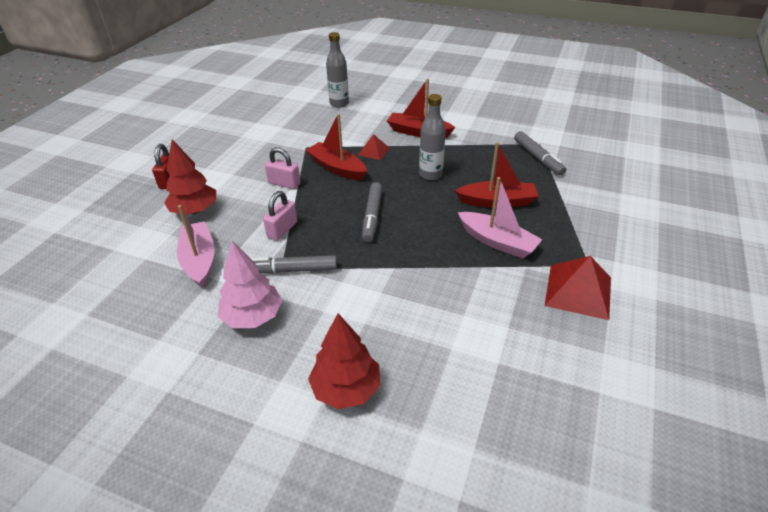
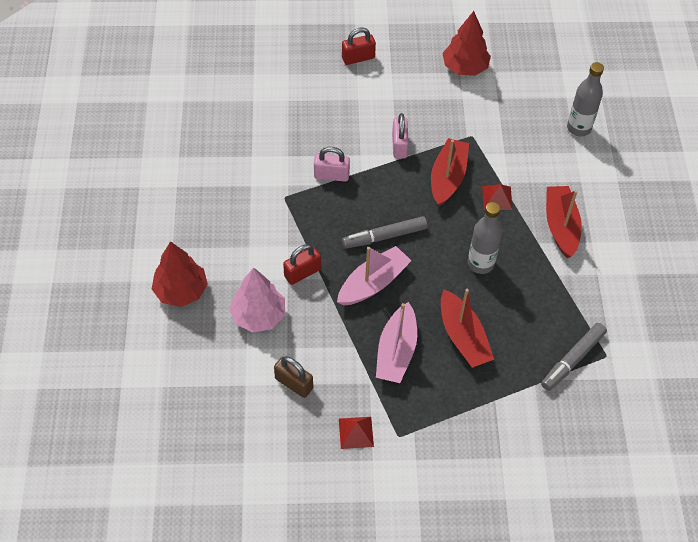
camera: 65 degrees right, 15 degrees up
red tree [164,139,216,215] -> red tree moved to [442,11,491,76]
pink boat [177,205,215,288] -> pink boat moved to [337,246,411,306]
pink tree [218,241,282,328] -> pink tree moved to [229,267,285,333]
grey marker [251,255,337,274] -> none
red pyramid [545,256,611,320] -> red pyramid [339,417,374,449], size x0.55
none -> brown padlock [274,356,313,398]
none -> red padlock [283,244,321,285]

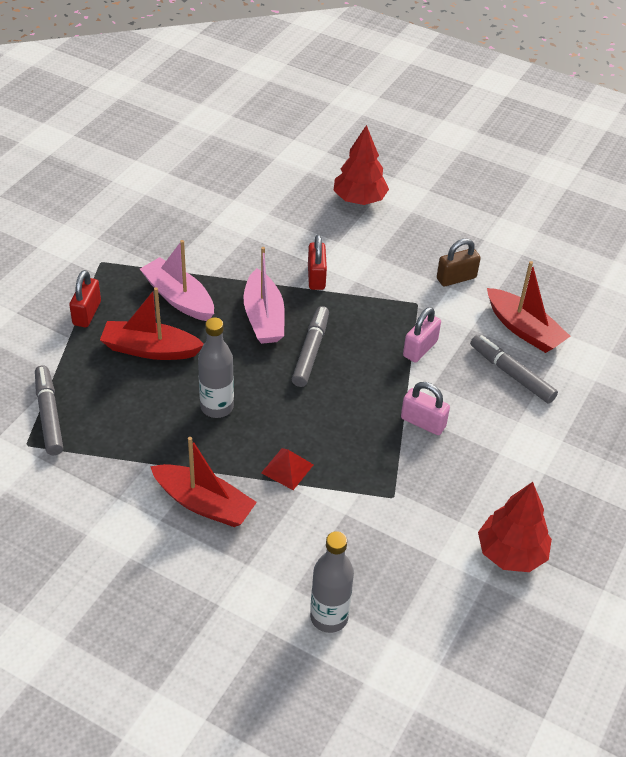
camera: 120 degrees right, 10 degrees down
pink tree [229,267,285,333] -> none
brown padlock [274,356,313,398] -> brown padlock moved to [437,238,481,286]
red pyramid [339,417,374,449] -> none
red padlock [342,27,376,65] -> red padlock moved to [69,270,101,327]
red boat [431,138,469,206] -> red boat moved to [487,261,570,353]
none -> grey marker [470,335,558,404]

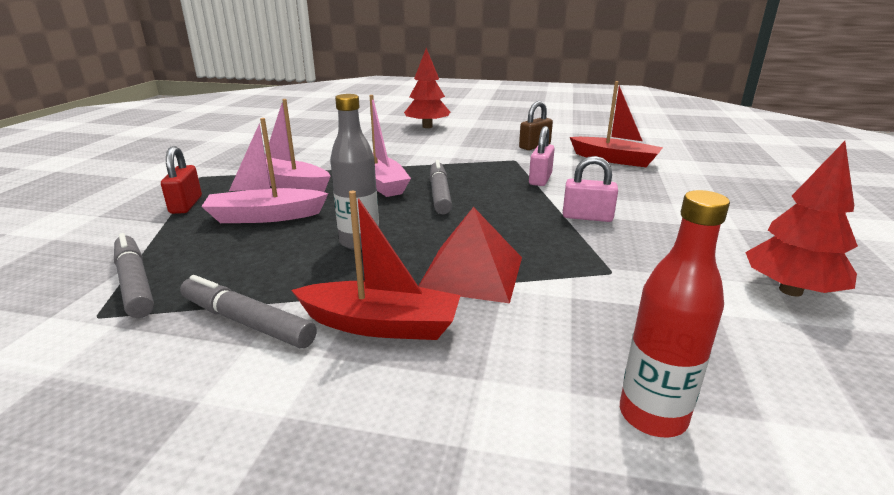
camera: 15 degrees left, 20 degrees down
red boat [100,287,204,360] -> pink boat [201,118,329,223]
red pyramid [261,448,314,490] -> red pyramid [419,207,522,304], size x1.80
red padlock [308,235,327,290] -> none
grey bottle [310,531,354,633] -> red bottle [620,190,730,438]
grey marker [470,335,558,404] -> grey marker moved to [180,275,317,348]

